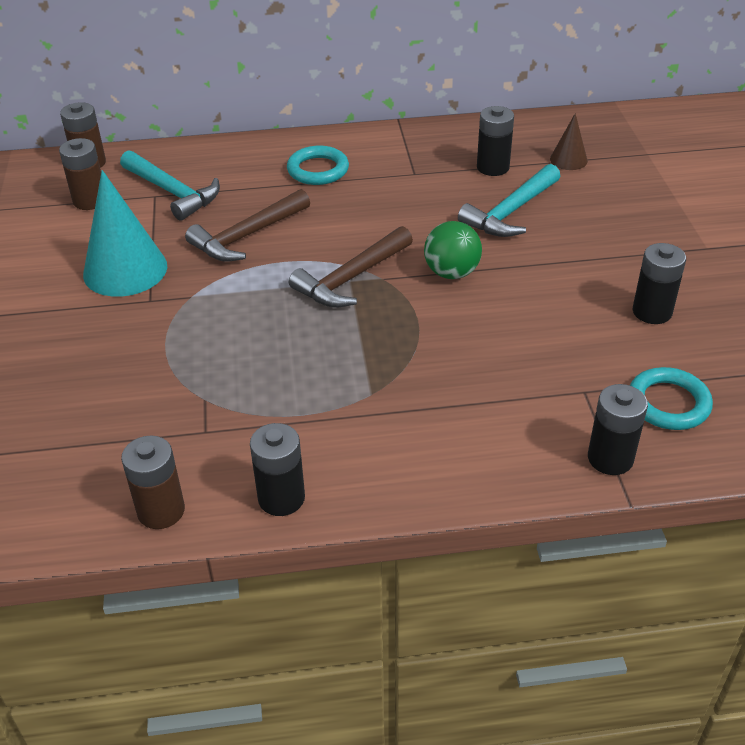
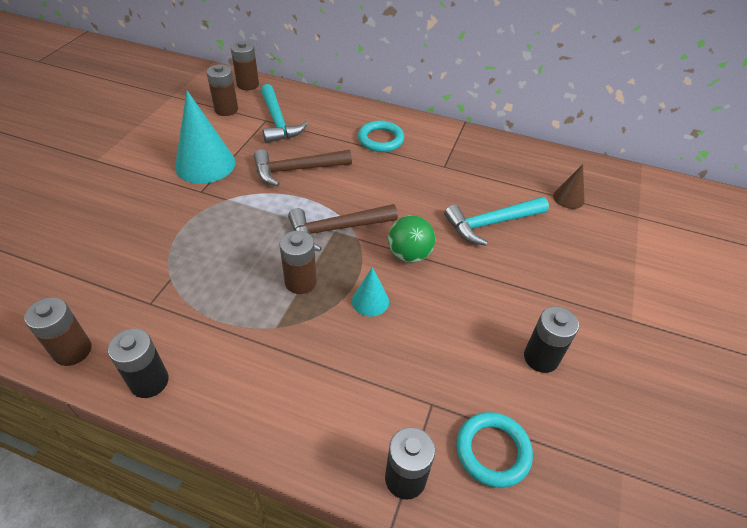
camera: 25 degrees right, 5 degrees up
black battery [477,106,514,176] -> none
none -> brown battery [279,231,317,294]
none -> turquoise cone [352,267,389,317]

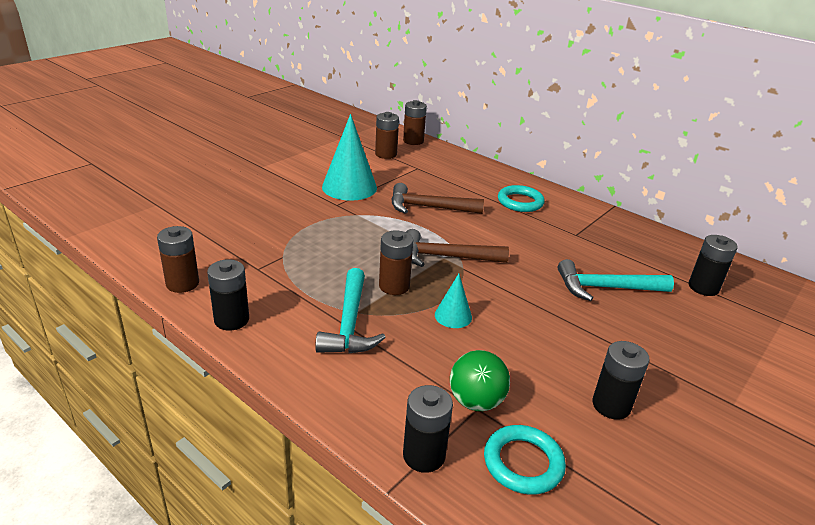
camera: 20 degrees right, 15 degrees down
turquoise hammer [261,84,308,143] -> turquoise hammer moved to [315,268,386,353]
green ball [388,215,435,263] -> green ball moved to [450,350,510,411]
brown cone [553,164,585,209] -> black battery [689,235,738,296]

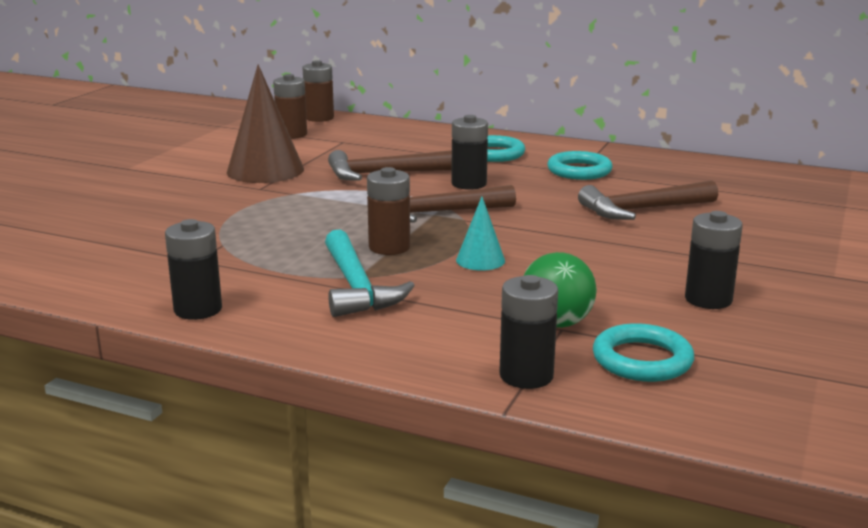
camera: 15 degrees left, 10 degrees down
brown battery [157,226,199,293] -> none
turquoise cone [322,114,377,201] -> brown cone [227,64,304,183]
turquoise hammer [558,259,674,301] -> brown hammer [578,180,718,220]
black battery [689,235,738,296] -> black battery moved to [451,115,488,190]
none -> turquoise ring [547,151,613,180]

